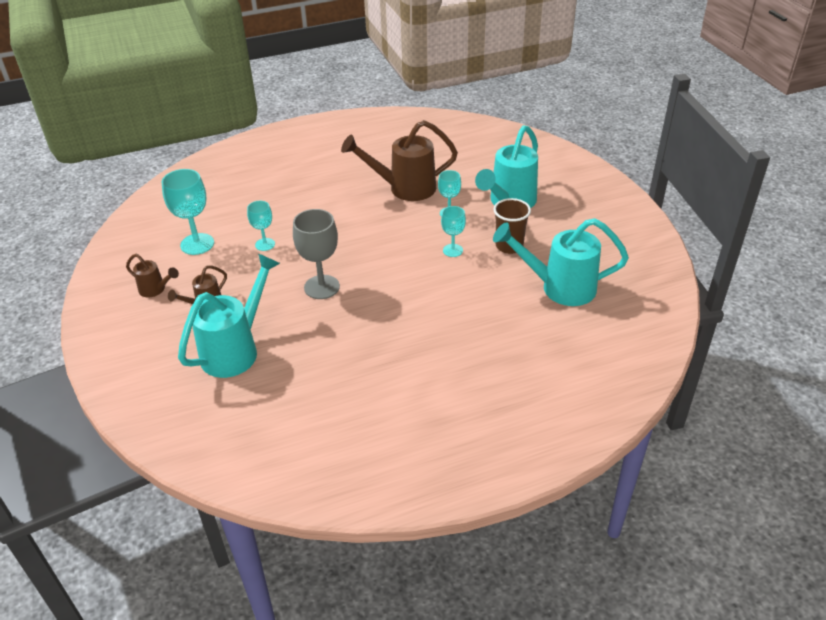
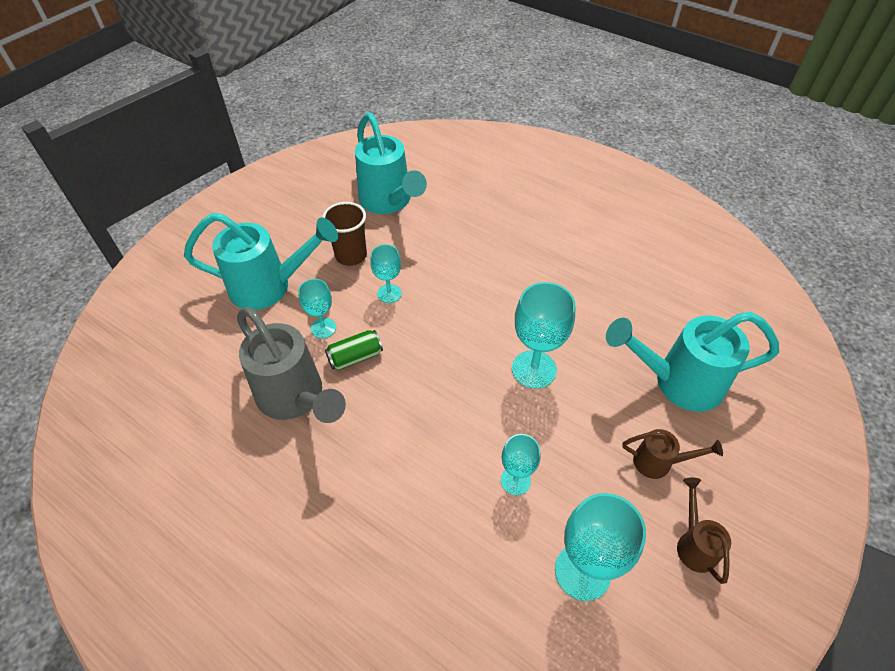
camera: 125 degrees left, 10 degrees up
grey goblet [293,209,340,299] -> turquoise goblet [512,282,576,389]
brown watering can [341,120,458,201] -> grey watering can [237,307,346,423]
none -> green can [325,330,383,371]

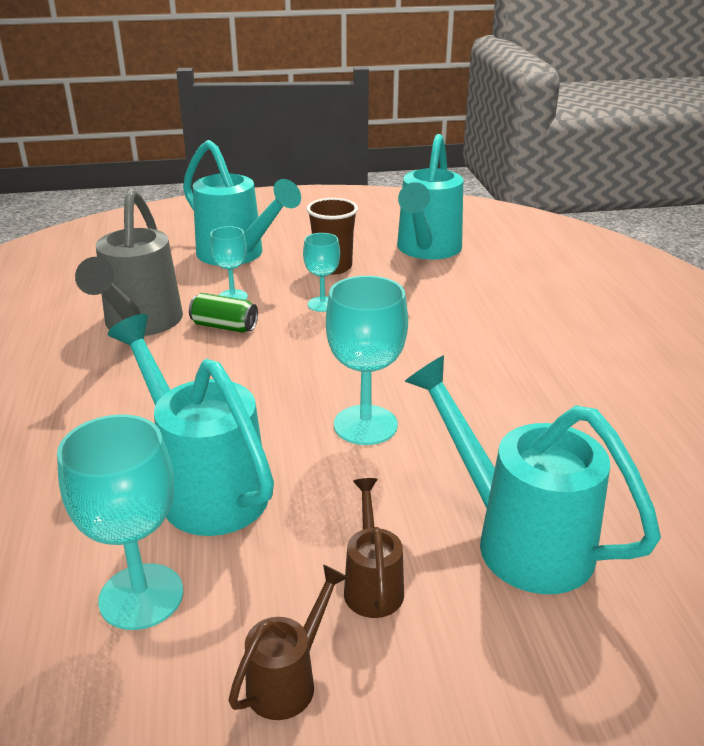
camera: 45 degrees right, 20 degrees down
turquoise goblet [501,434,541,495] -> turquoise watering can [108,314,274,536]
brown watering can [623,429,723,479] -> brown watering can turned 150 degrees counterclockwise [344,478,404,618]

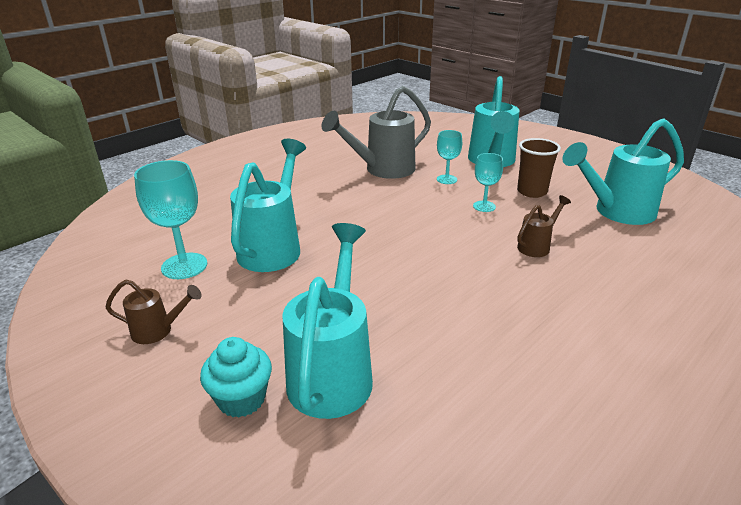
camera: 55 degrees right, 0 degrees up
green can [189,293,258,333] -> none
turquoise goblet [326,276,408,445] -> none
brown watering can [344,478,404,618] -> brown watering can moved to [517,195,571,257]
none -> turquoise cupcake [200,337,272,418]

